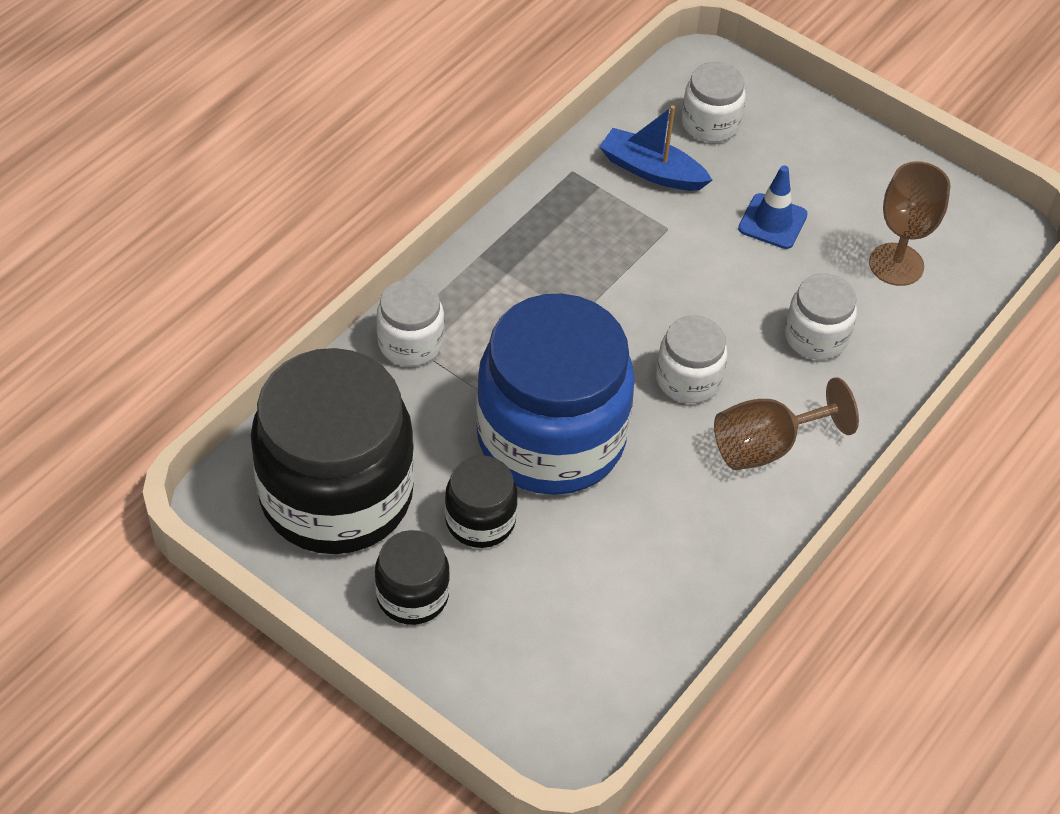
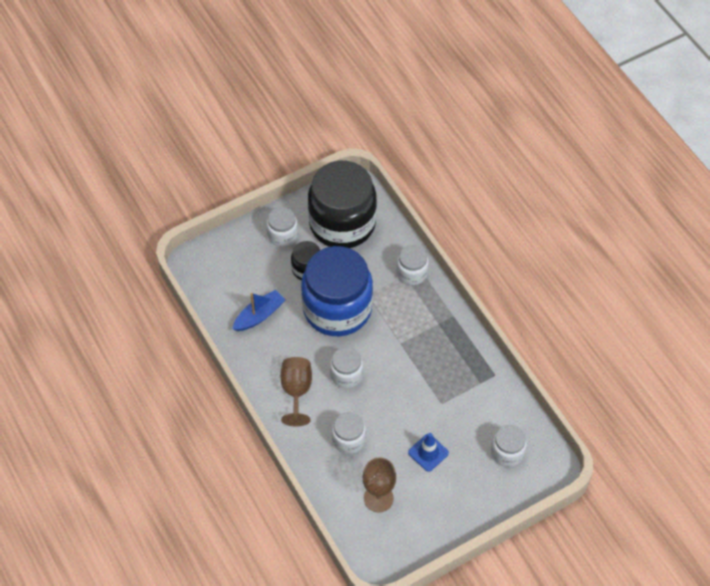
camera: 115 degrees right, 5 degrees up
black jar [375,530,450,625] -> white jar [266,207,298,247]
blue boat [599,106,712,191] -> blue boat moved to [233,290,285,331]

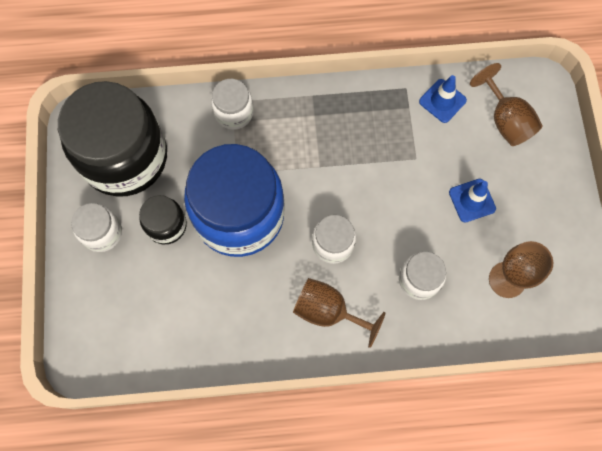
camera: 65 degrees left, 15 degrees up
blue boat [233,290,285,331] -> none
white jar [491,425,527,467] -> brown goblet [470,63,543,146]
none -> blue traffic cone [419,75,467,123]

